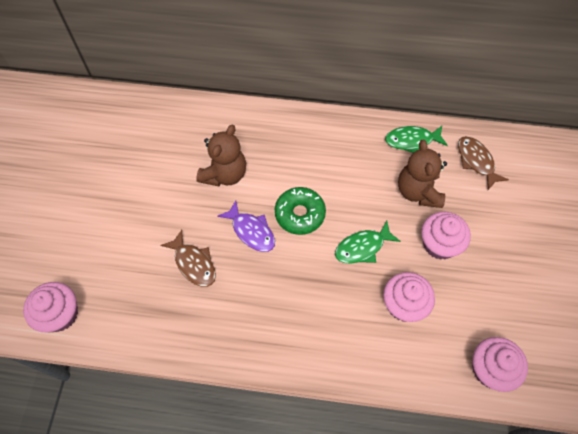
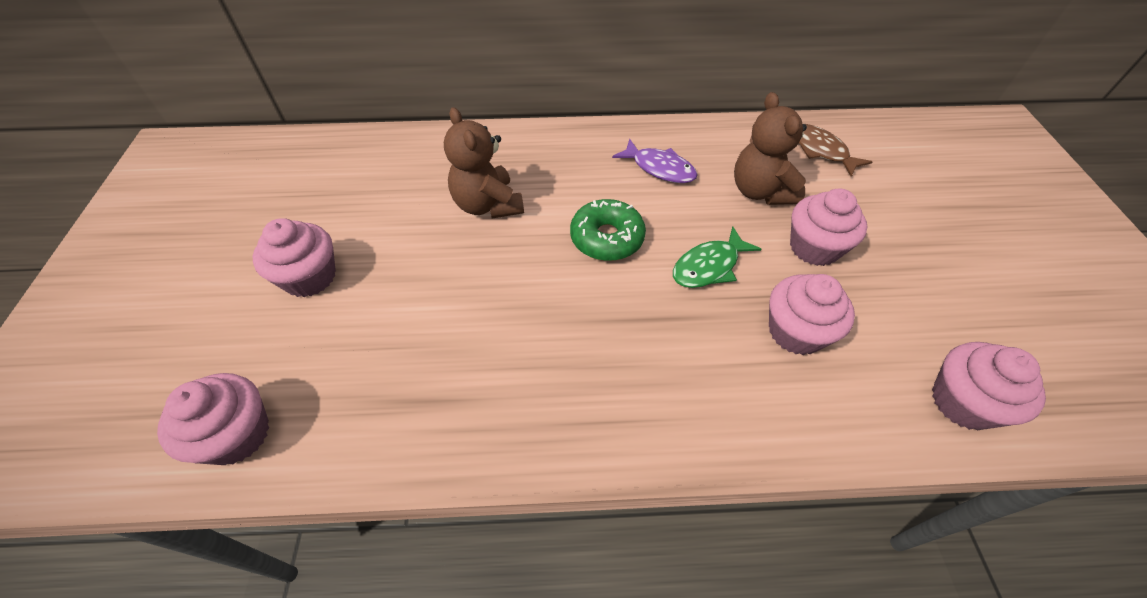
camera: 10 degrees left, 10 degrees down
brown fish [160,230,216,287] -> none
brown teddy bear [196,125,246,186] -> brown teddy bear turned 135 degrees clockwise [444,107,524,218]
purple fish [217,200,275,252] -> purple fish moved to [612,139,698,183]
green fish [385,126,448,153] -> none
none -> pink cupcake [253,218,336,297]

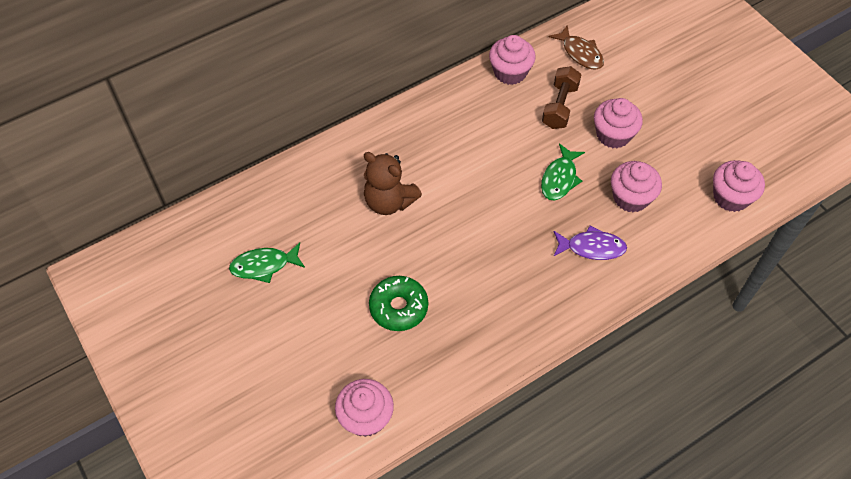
camera: 30 degrees left, 5 degrees up
pink cupcake [253,218,336,297] -> pink cupcake moved to [489,35,536,85]
green donut [570,199,646,261] -> green donut moved to [369,276,428,331]
purple fish [612,139,698,183] -> purple fish moved to [554,226,627,260]
brown teddy bear [734,92,807,205] -> brown dumbbell [542,66,582,129]
brown fish [799,124,872,177] -> brown fish turned 150 degrees counterclockwise [549,25,604,70]
none -> green fish [229,243,305,283]

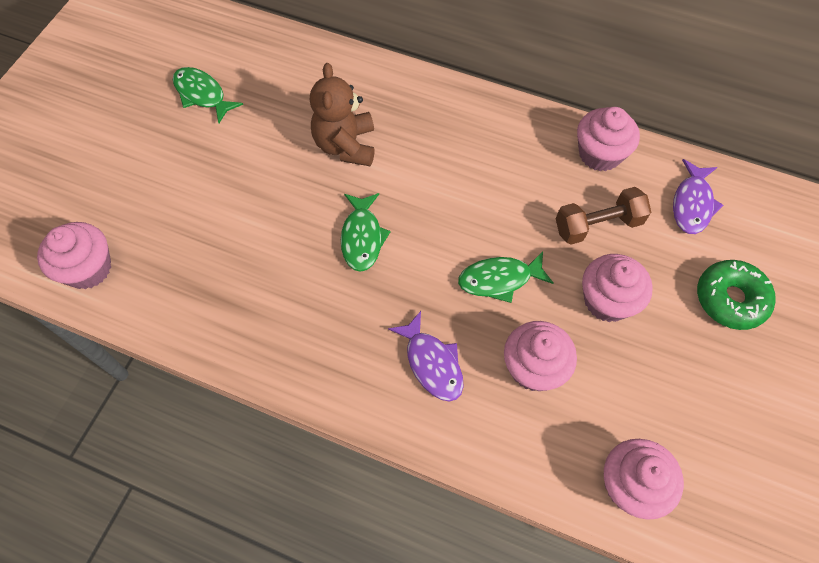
camera: 55 degrees right, 5 degrees up
green donut [369,276,428,331] -> green donut moved to [697,260,776,330]
brown fish [549,25,604,70] -> purple fish [673,159,723,234]
none -> green fish [341,193,391,272]

